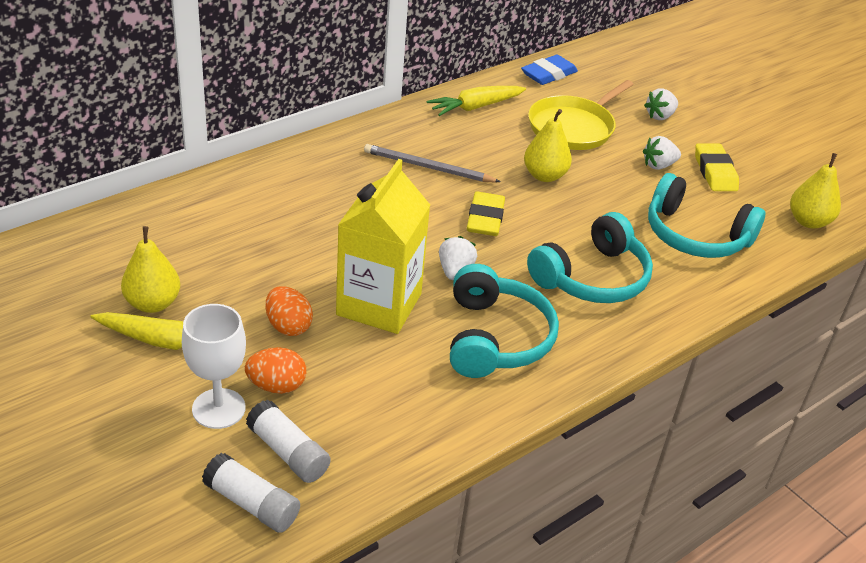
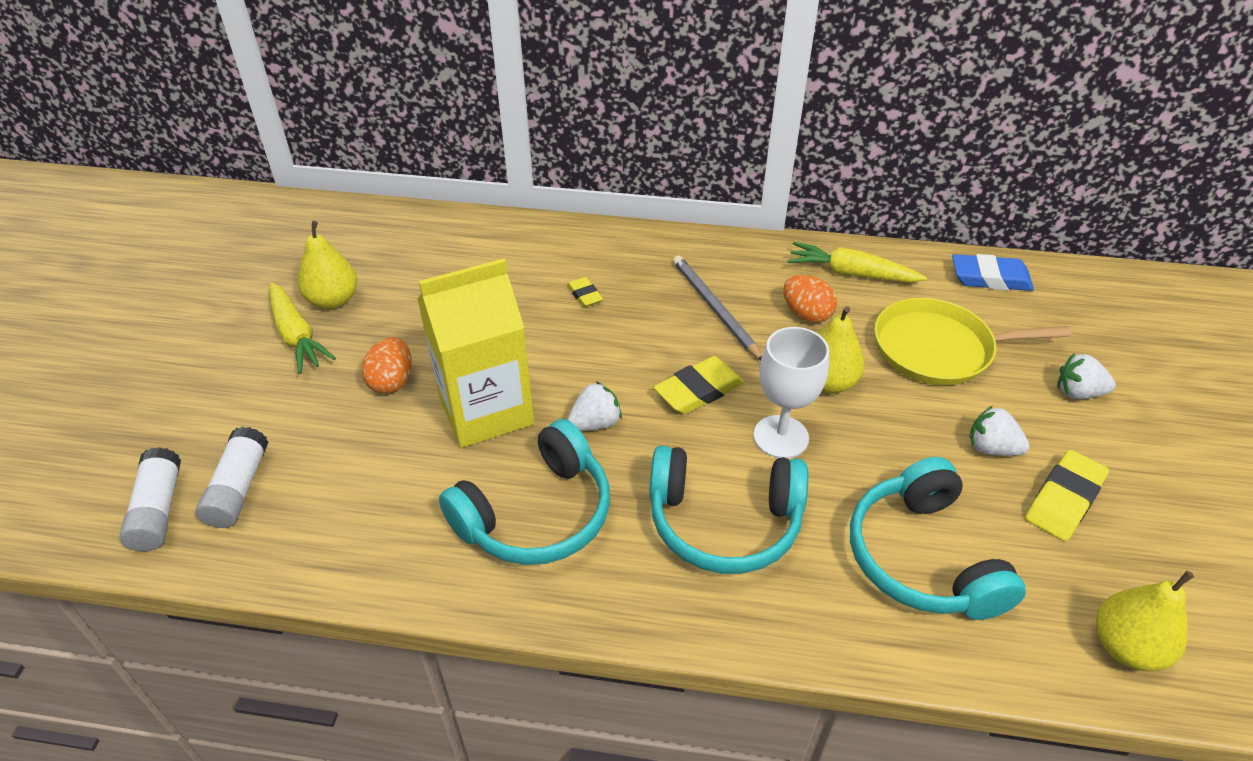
camera: 50 degrees right, 5 degrees up
white goblet [182,304,246,429] -> white goblet moved to [753,327,829,458]
orange egg [245,347,306,394] -> orange egg moved to [783,275,837,323]
none -> yellow eraser [567,277,603,307]

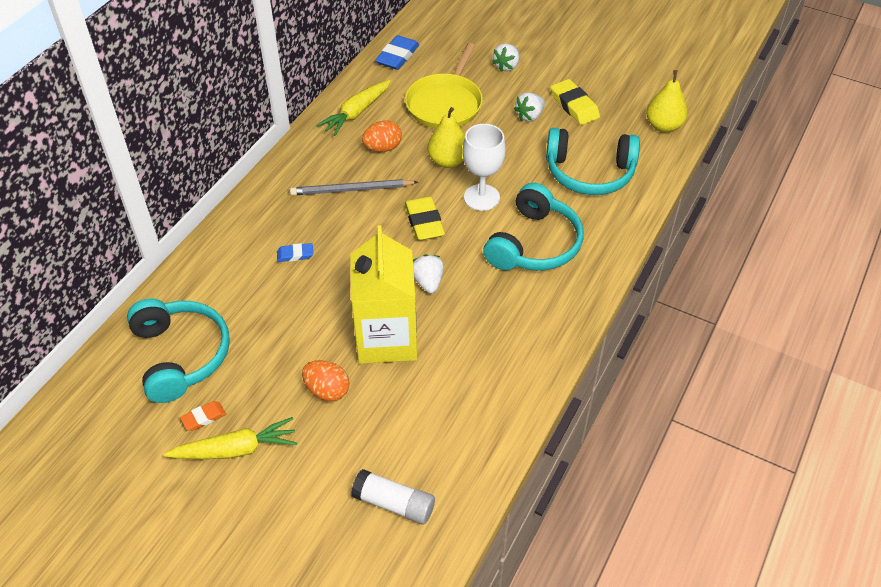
camera: 70 degrees left, 5 degrees up
white glue stick [119,447,181,551] -> none
yellow pear [298,221,357,309] -> orange eraser [180,401,226,431]
turquoise headphones [439,419,610,565] -> turquoise headphones moved to [127,299,230,403]
yellow eraser [567,277,603,307] -> blue eraser [277,243,313,262]

